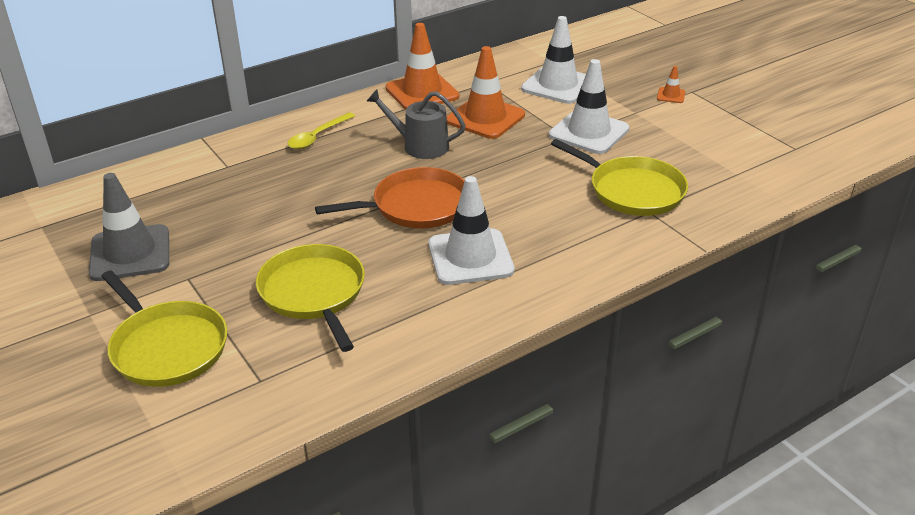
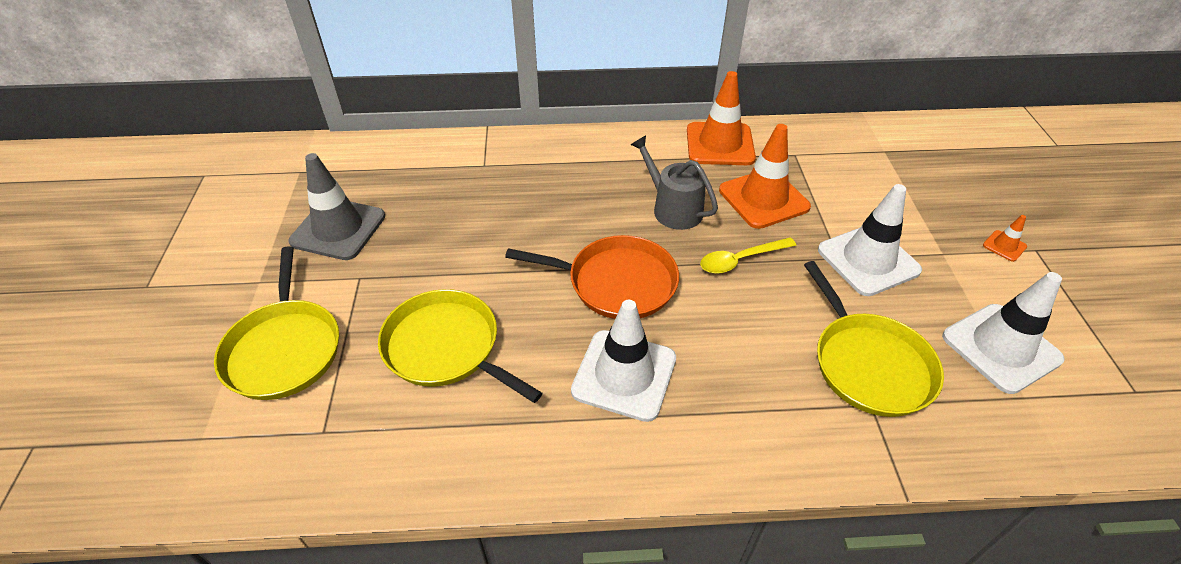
camera: 30 degrees right, 10 degrees up
yellow pan [256,244,365,352] -> yellow pan turned 60 degrees counterclockwise [378,289,543,403]
yellow spoon [287,112,355,149] -> yellow spoon moved to [700,237,796,274]
white traffic cone [521,16,586,104] -> white traffic cone moved to [942,272,1065,394]

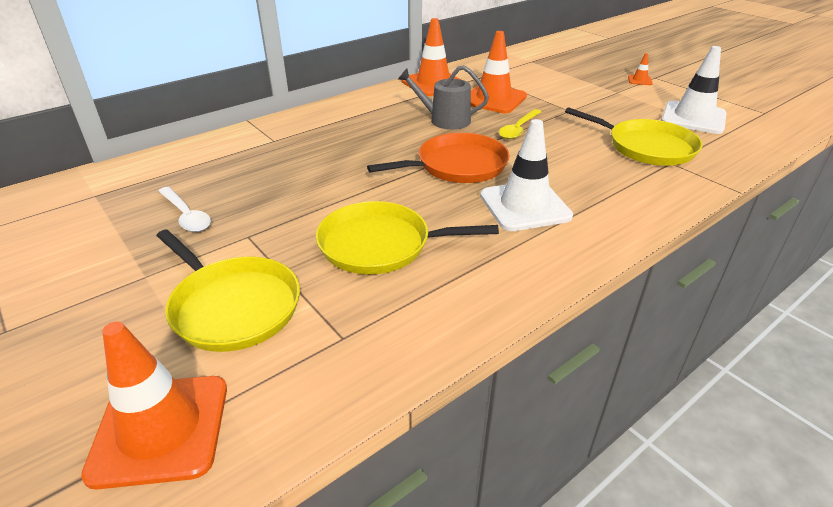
camera: 35 degrees left, 10 degrees down
grey traffic cone [289,153,385,260] -> white spoon [158,187,211,232]
white traffic cone [818,184,922,296] -> none
none -> orange traffic cone [81,322,227,490]

